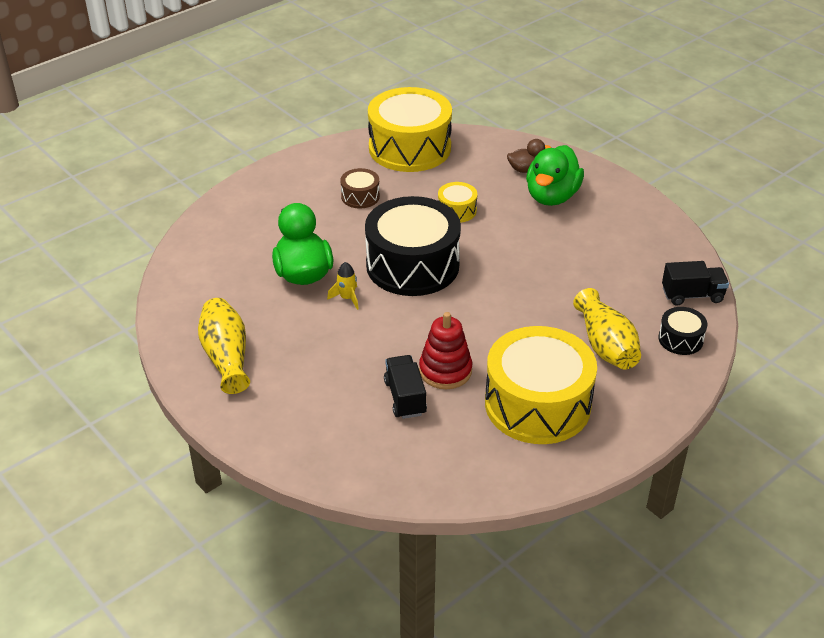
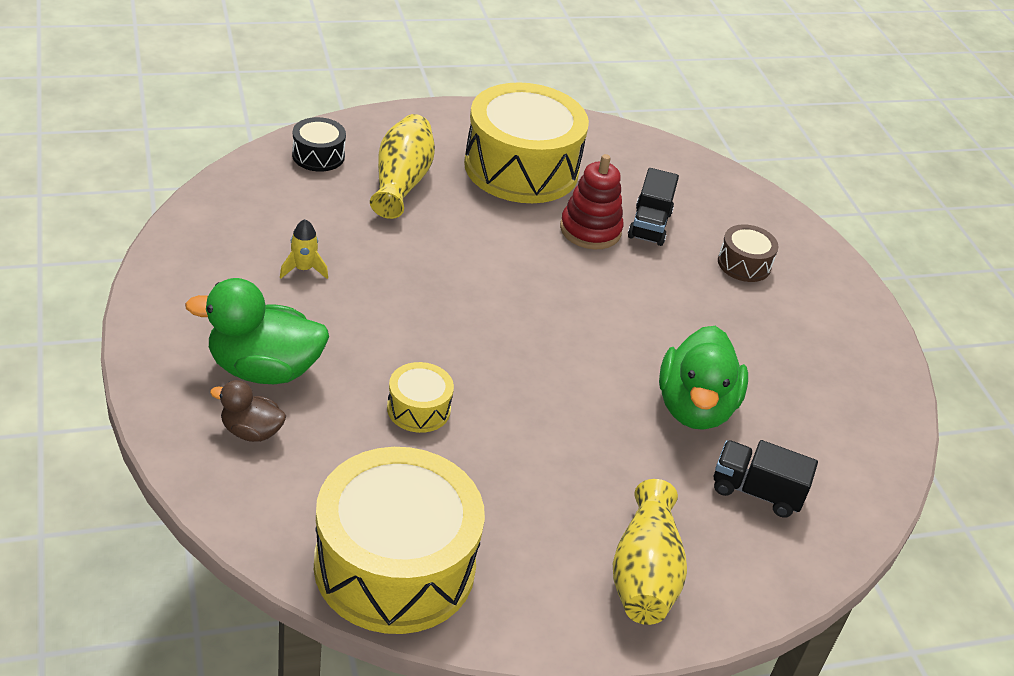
camera: 160 degrees left, 0 degrees up
yellow vase [198,298,250,394] -> yellow vase moved to [613,479,687,625]
yellow rocket [327,262,359,310] -> yellow rocket moved to [280,219,328,279]
brown drum [340,168,380,208] -> brown drum moved to [718,224,778,282]
black drum [365,196,461,296] -> none
green duck [526,145,584,206] -> green duck turned 135 degrees counterclockwise [185,278,329,384]
black truck [662,261,729,306] -> black truck moved to [714,440,818,518]

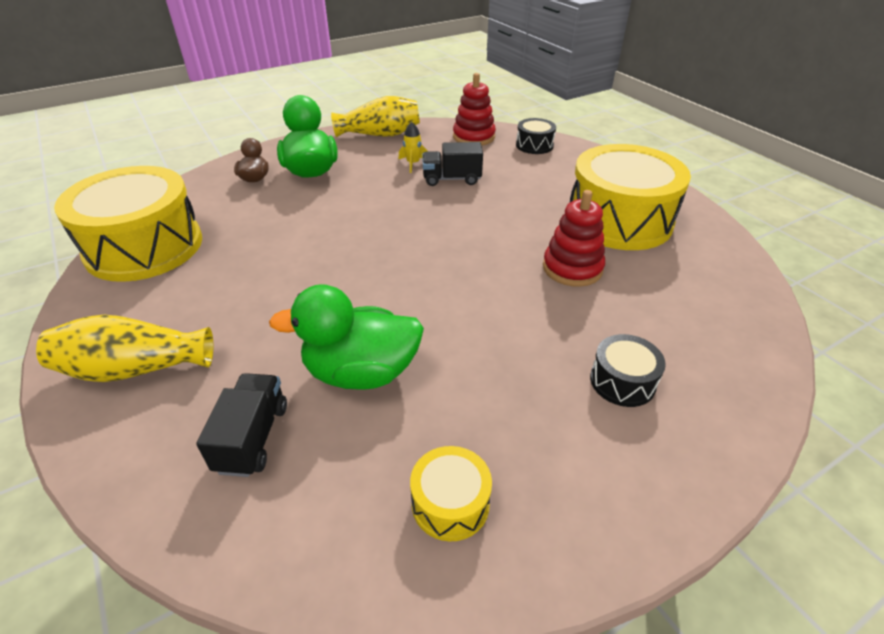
camera: 80 degrees right, 0 degrees up
yellow vase [370,114,435,219] -> yellow vase moved to [331,96,420,137]
yellow drum [387,362,454,433] -> yellow drum moved to [410,446,492,542]
black truck [628,168,679,246] -> black truck moved to [422,142,483,186]
brown drum [718,224,778,282] -> black drum [590,334,666,407]
none -> red stacking toy [453,73,496,145]

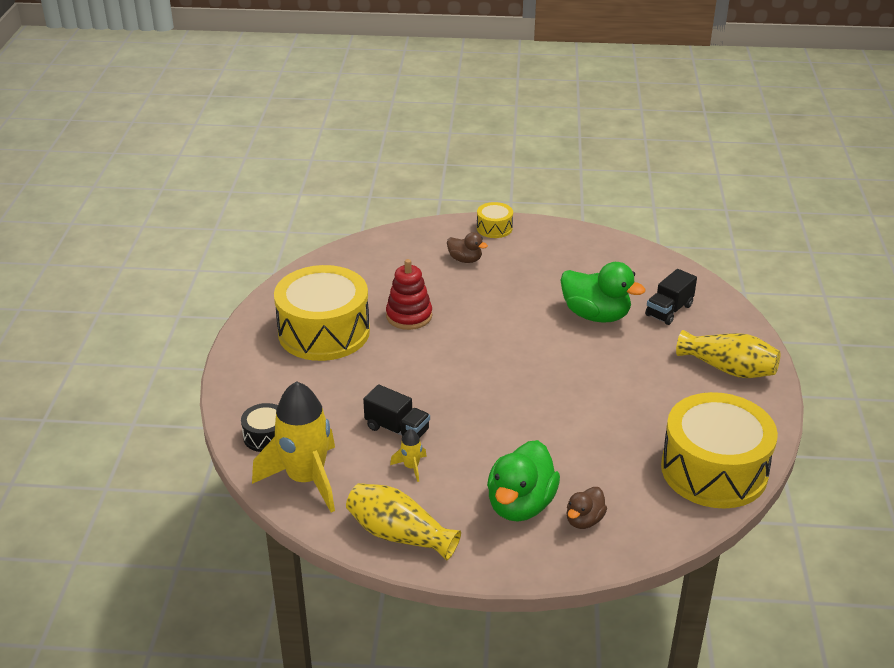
camera: 145 degrees left, 5 degrees down
yellow drum [410,446,492,542] -> yellow drum moved to [477,202,513,238]
red stacking toy [453,73,496,145] -> yellow rocket [252,381,335,512]
black drum [590,334,666,407] -> brown duck [447,232,488,263]

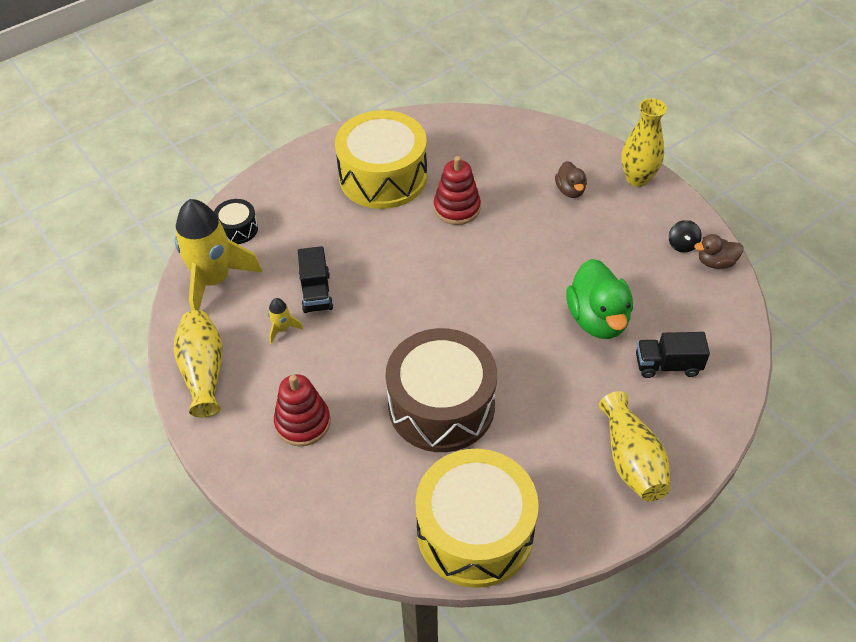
camera: 50 degrees right, 15 degrees up
yellow drum [477,202,513,238] -> yellow vase [621,98,667,187]
green duck [487,440,560,522] -> red stacking toy [274,374,330,446]
brown duck [567,487,607,529] -> brown duck moved to [694,234,743,269]
none -> brown drum [386,328,497,452]
none -> black spinning top [669,220,702,253]

